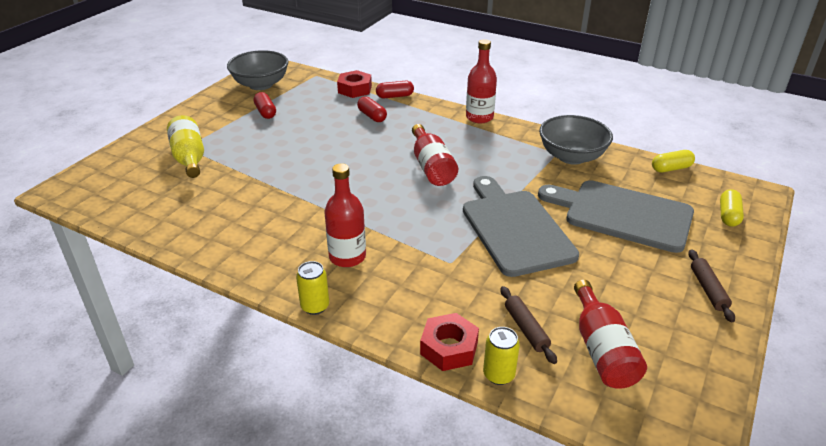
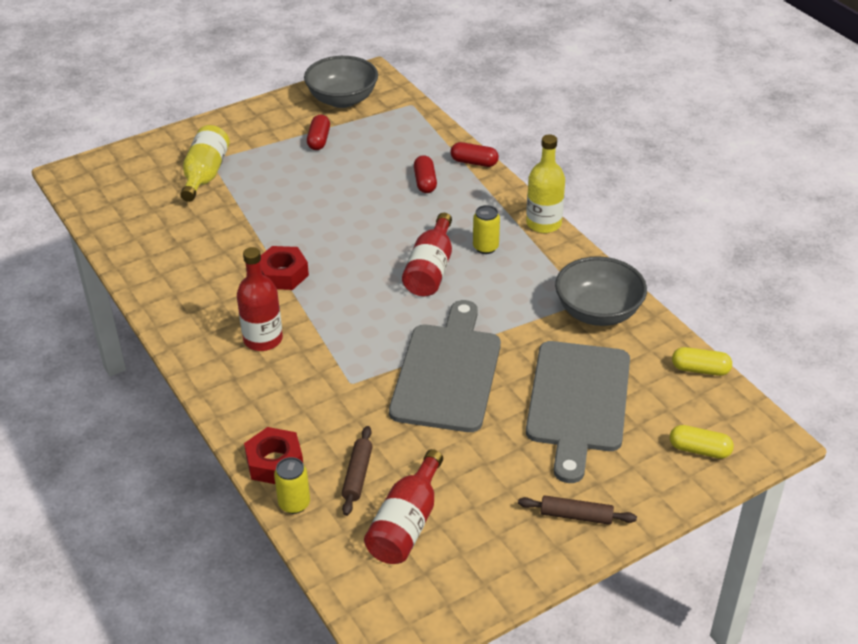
camera: 30 degrees right, 5 degrees up
yellow can [296,261,329,315] -> yellow can moved to [473,205,500,254]
red nut [337,70,372,98] -> red nut moved to [260,246,309,290]
red bottle [466,39,497,123] -> yellow bottle [526,134,565,233]
grey cutting board [538,180,694,253] -> grey cutting board turned 135 degrees counterclockwise [526,341,630,483]
brown rolling pin [688,249,735,322] -> brown rolling pin turned 75 degrees clockwise [518,495,637,525]
yellow capsule [720,189,744,227] -> yellow capsule turned 60 degrees clockwise [670,425,734,459]

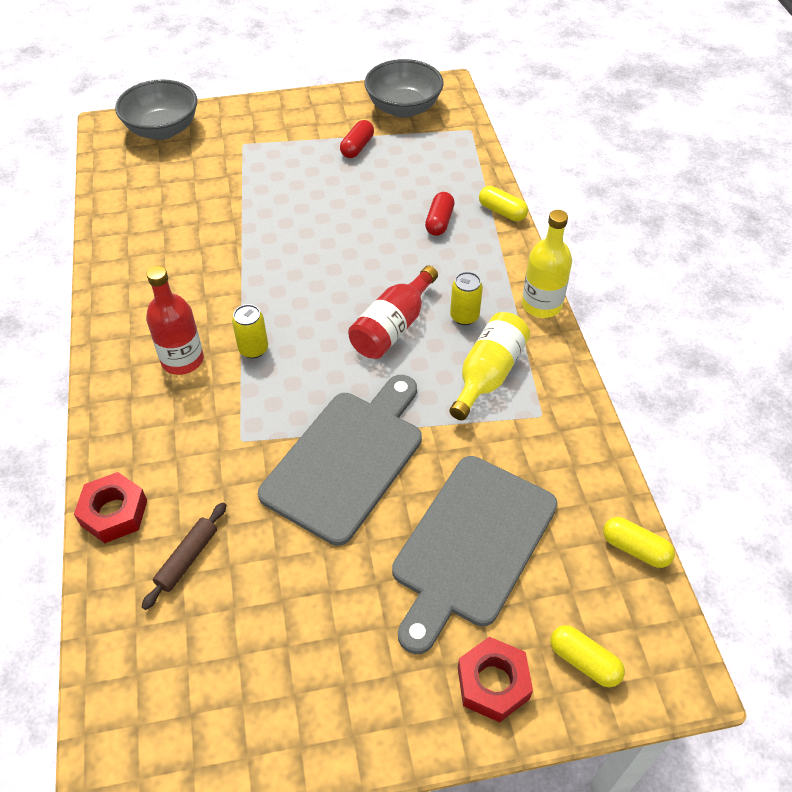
camera: 20 degrees right, 10 degrees up
yellow bottle [180,125,230,202] -> yellow bottle moved to [449,312,530,420]
red nut [260,246,309,290] -> red nut moved to [458,637,533,722]
yellow can [274,457,310,514] -> yellow can moved to [232,304,268,359]
red bottle [364,449,443,564] -> none
red capsule [450,142,499,167] -> yellow capsule [479,186,528,221]
brown rolling pin [518,495,637,525] -> none
grey bowl [555,256,647,326] -> grey bowl moved to [115,79,197,140]

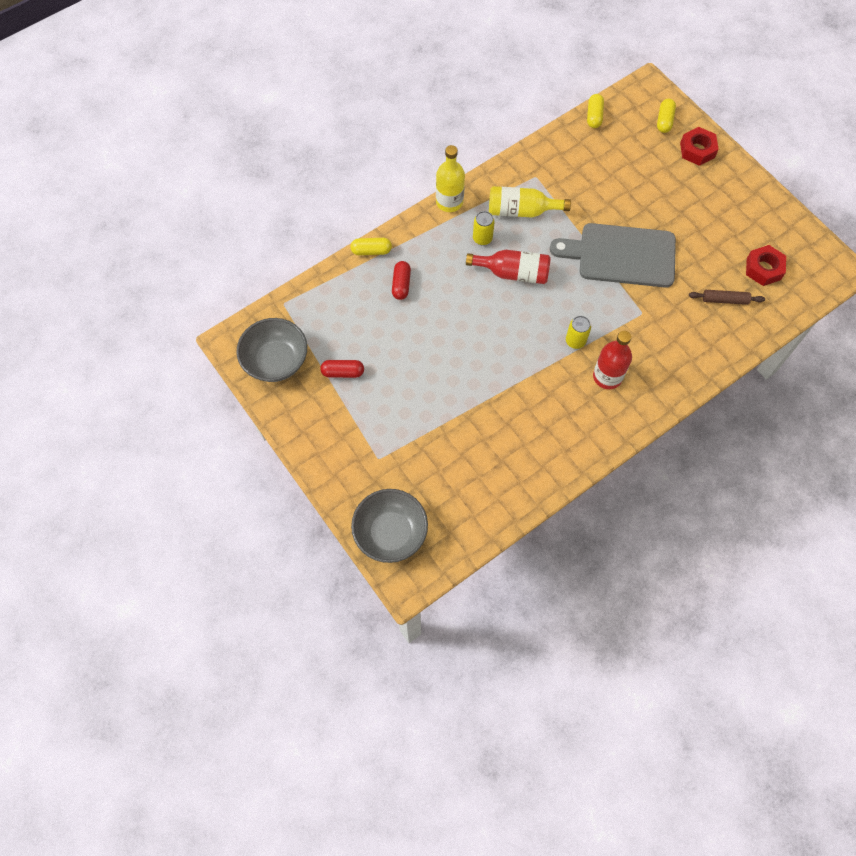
camera: 115 degrees left, 15 degrees up
red nut [74,472,147,543] -> red nut moved to [746,245,786,286]
grey cutting board [392,456,557,654] -> none
red capsule [425,192,455,236] -> red capsule turned 75 degrees counterclockwise [392,261,411,300]
yellow capsule [479,186,528,221] -> yellow capsule turned 75 degrees clockwise [350,238,392,255]

